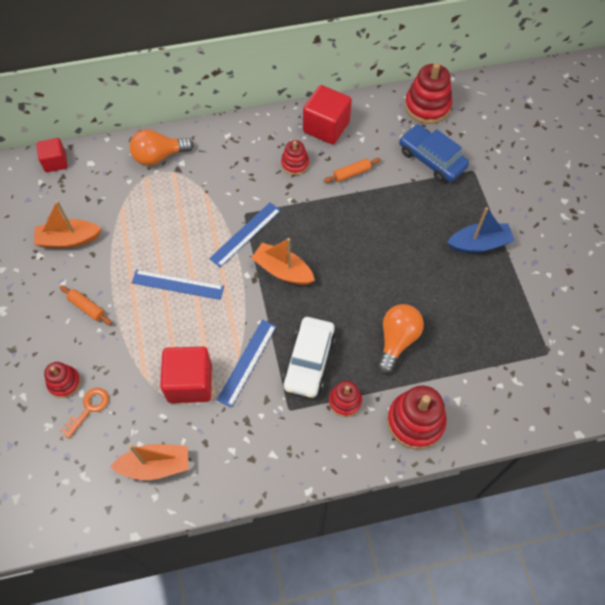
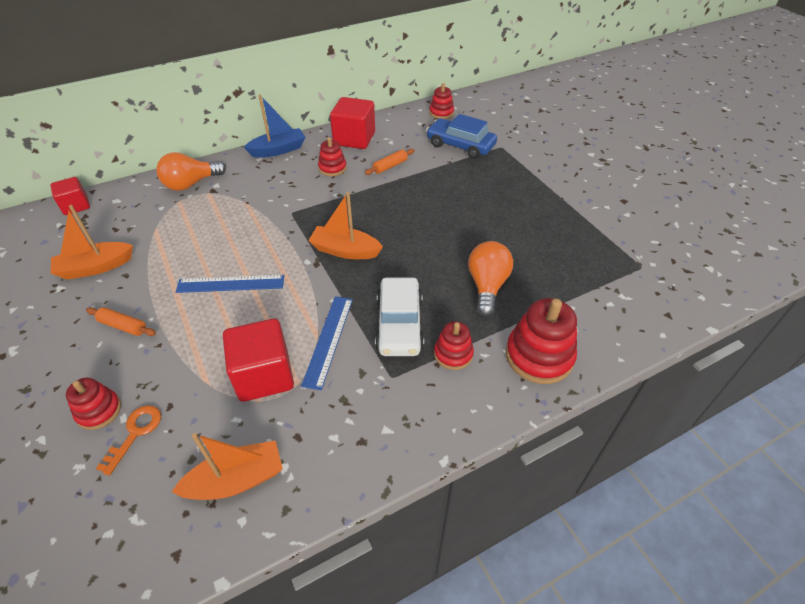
camera: 15 degrees left, 15 degrees down
blue ruler [209,202,281,268] -> none
red stacking toy [405,63,452,124] -> red stacking toy [429,83,454,119], size x0.58
blue boat [447,207,515,253] -> blue boat moved to [244,95,305,158]

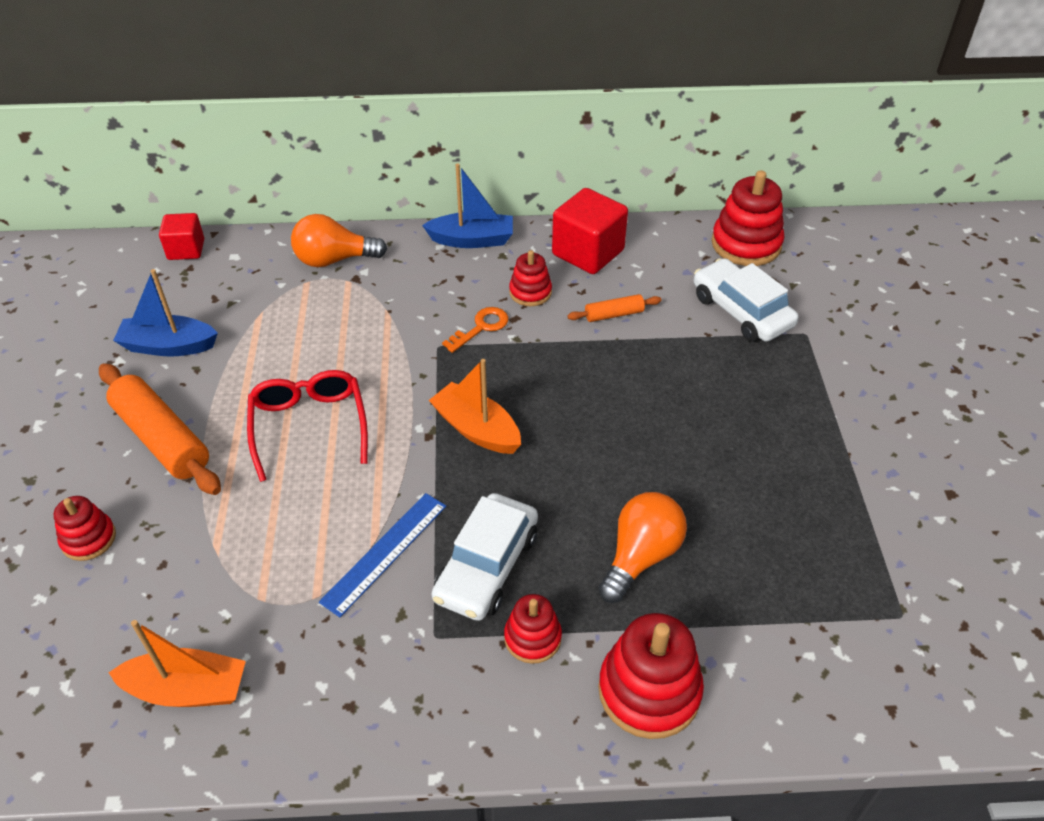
camera: 25 degrees right, 0 degrees up
orange boat [51,205,133,280] -> blue boat [113,269,218,357]
orange rolling pin [86,307,156,336] -> orange rolling pin [99,363,221,495], size x2.02
orange key [96,405,161,476] -> orange key moved to [442,307,508,353]
blue ruler [176,275,284,293] -> red glasses [247,370,368,482]
red cube [223,318,294,402] -> none
blue car [426,114,497,159] -> white car [694,258,799,342]
red stacking toy [429,83,454,119] -> red stacking toy [712,170,784,266], size x1.72

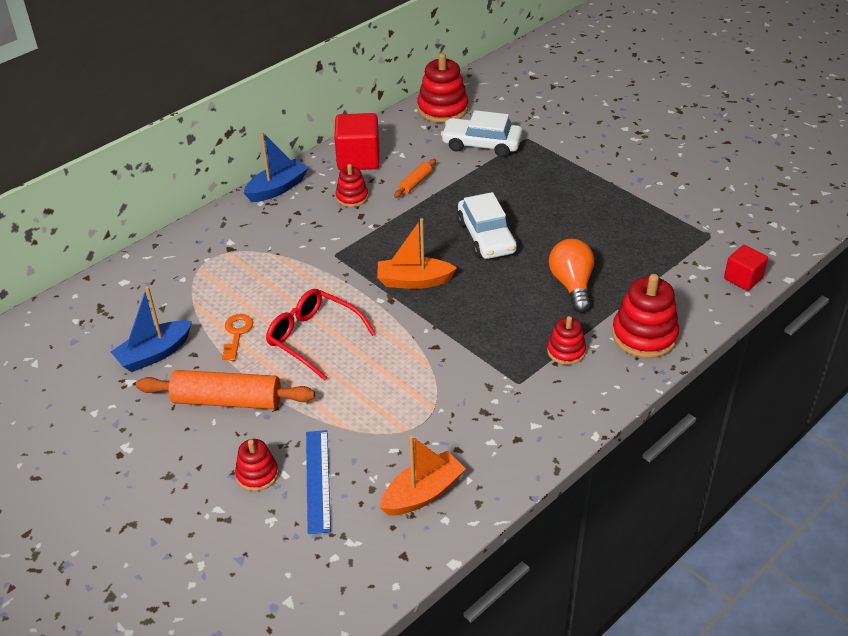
camera: 40 degrees left, 5 degrees down
red cube [159,213,204,260] -> red cube moved to [724,245,768,291]
orange light bulb [291,214,387,267] -> none
blue ruler [319,493,446,618] -> blue ruler moved to [306,430,331,534]
white car [431,493,538,621] -> white car moved to [457,192,517,259]
orange key [442,307,508,353] -> orange key moved to [222,314,253,361]

